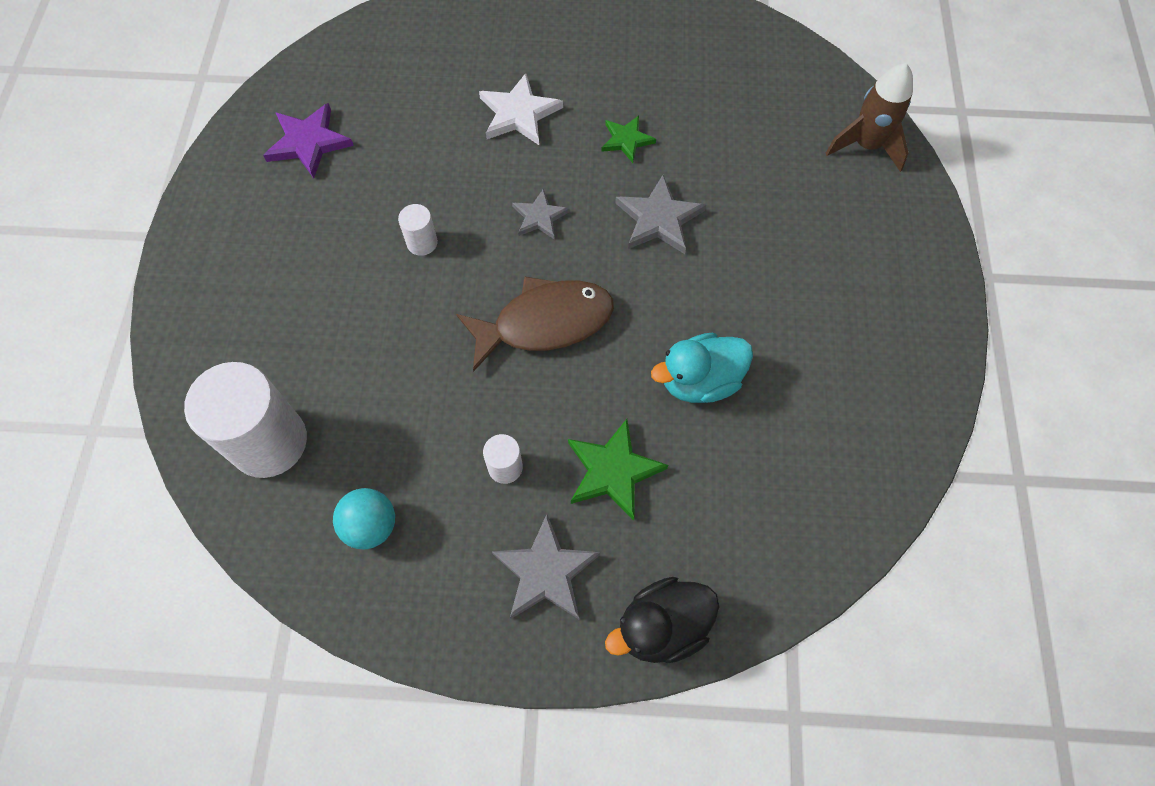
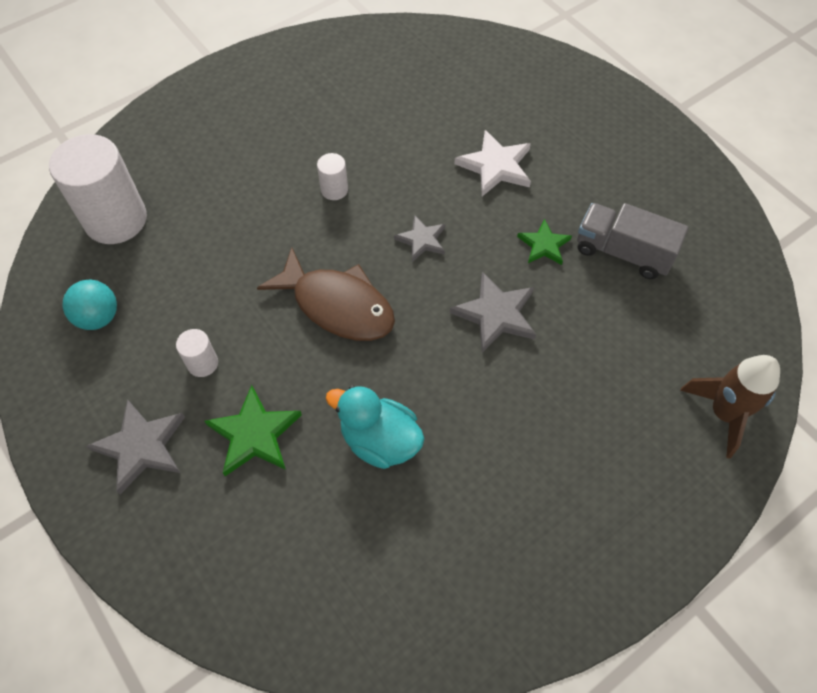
camera: 50 degrees right, 5 degrees down
purple star [263,103,354,178] -> none
black duck [605,577,719,663] -> none
none -> grey truck [577,203,688,279]

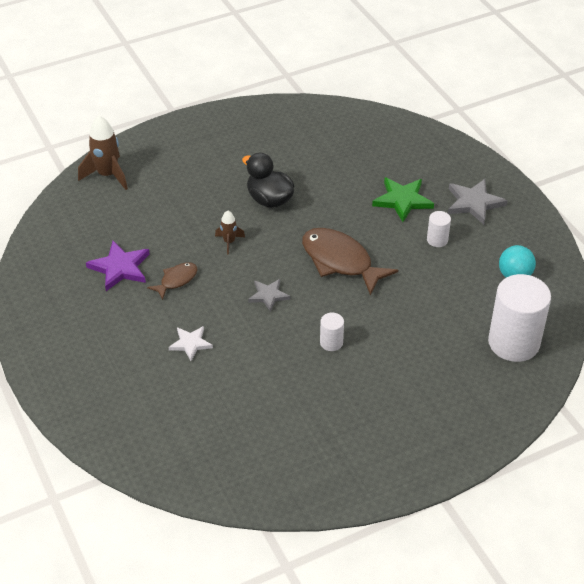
camera: 170 degrees left, 15 degrees down
turquoise duck [326,385,425,469] -> none
grey star [450,272,536,353] -> brown rocket [215,211,245,255]
white star [454,130,531,196] -> white star [169,326,213,361], size x0.64
green star [517,219,572,265] -> brown fish [147,262,197,300]
grey truck [577,203,688,279] -> purple star [86,241,150,291]
none -> black duck [242,153,294,208]

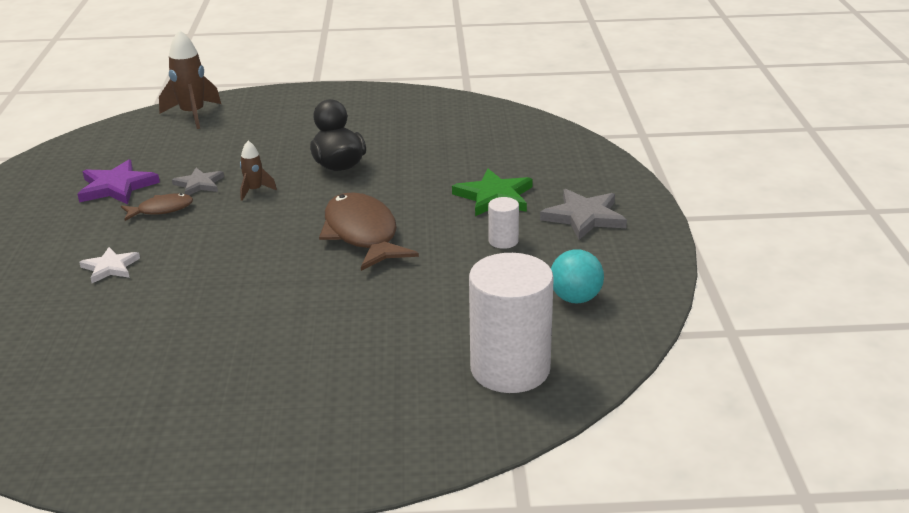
camera: 25 degrees right, 15 degrees down
grey star [248,279,290,312] -> grey star moved to [172,168,224,195]
white cylinder [320,312,344,351] -> none

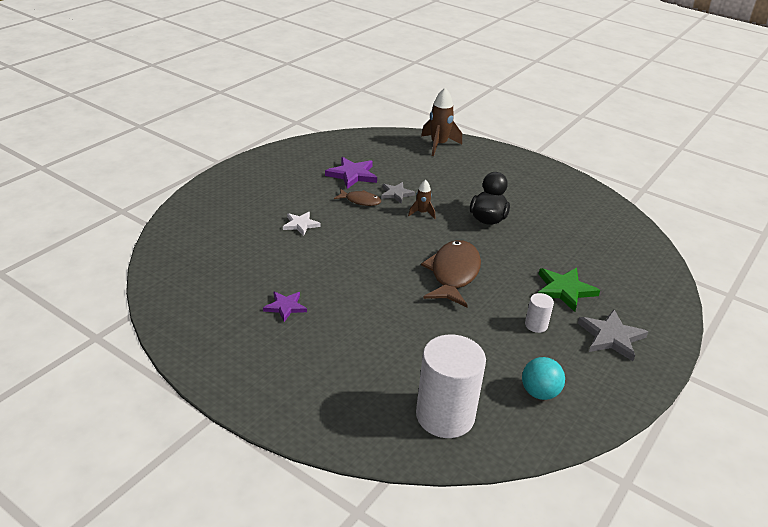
camera: 35 degrees right, 5 degrees up
none -> purple star [263,291,307,322]

